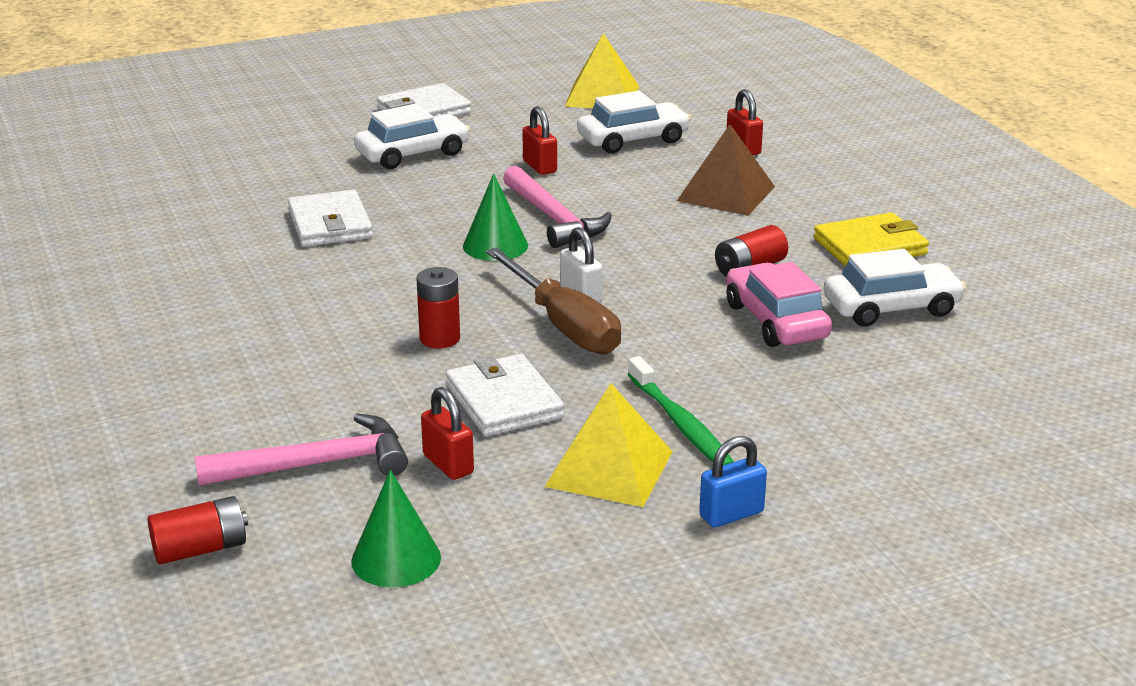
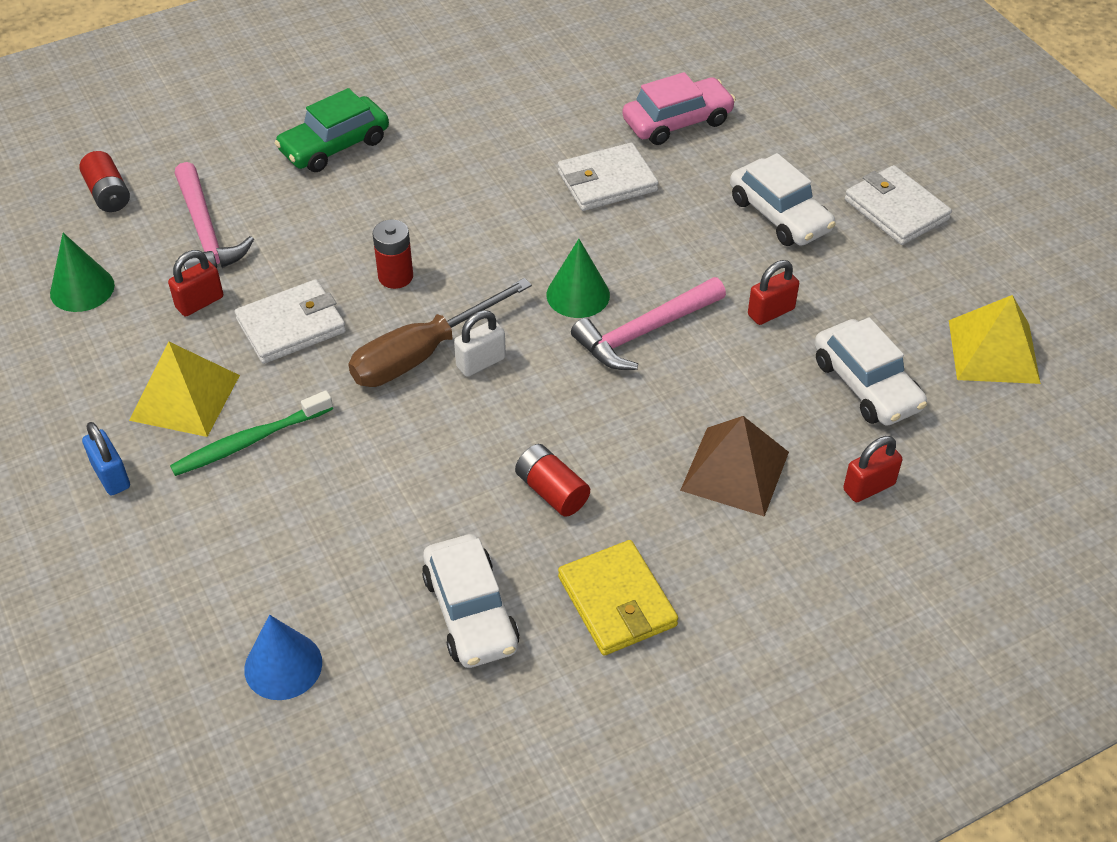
camera: 85 degrees right, 20 degrees up
pink car [726,262,832,347] -> pink car moved to [622,72,736,145]
none -> blue cone [244,615,322,700]
none -> green car [274,88,389,172]

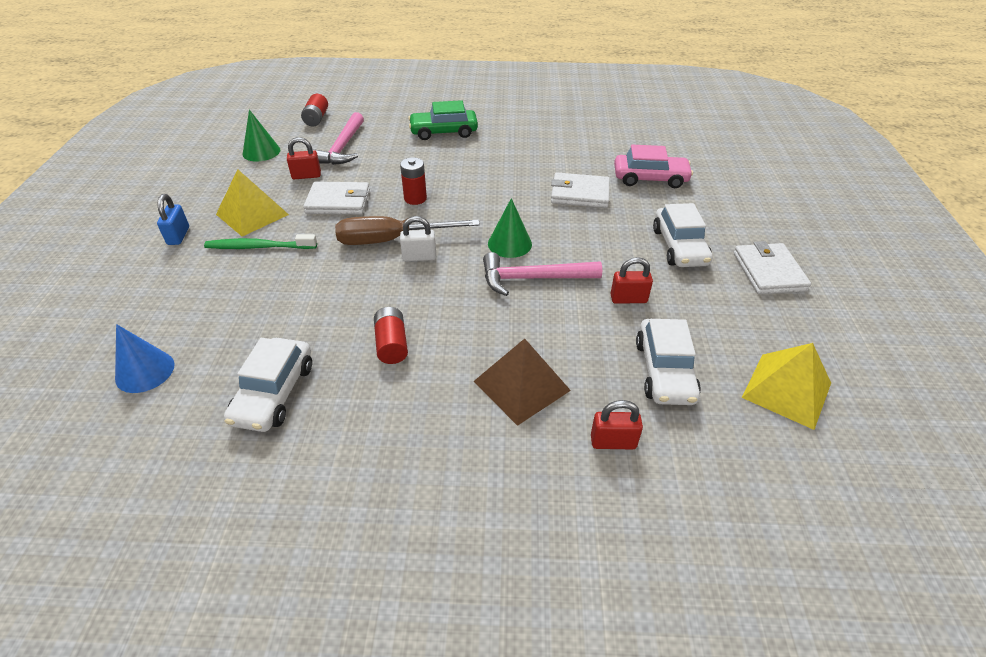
camera: 30 degrees right, 5 degrees down
yellow wallet [558,540,678,656] -> none

